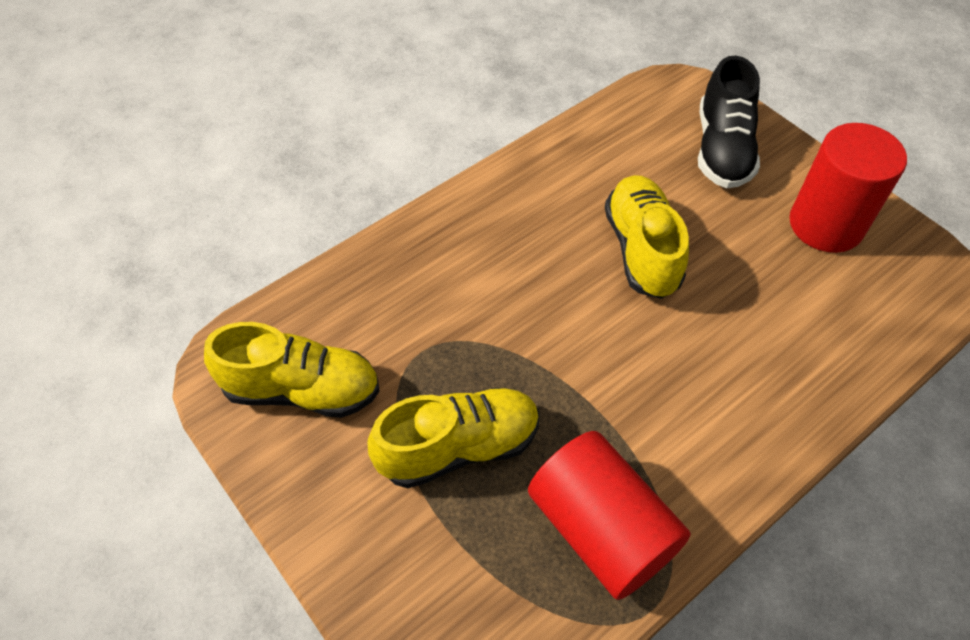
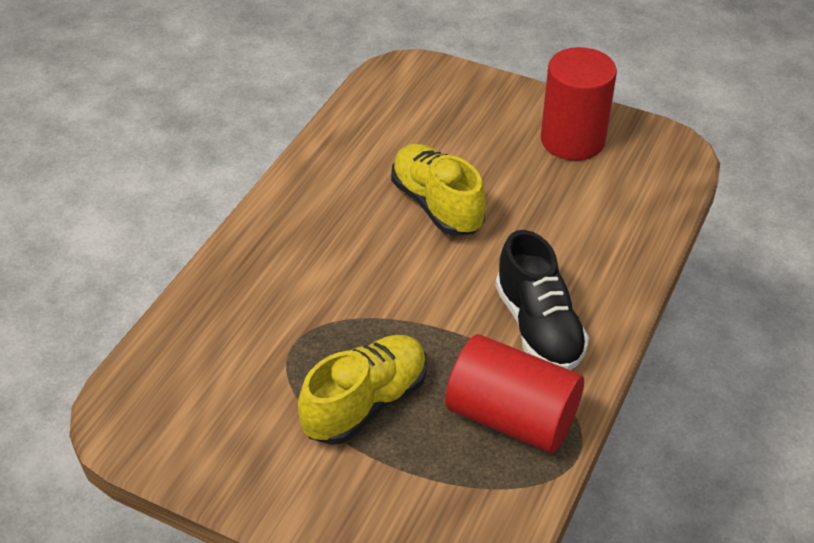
camera: 25 degrees left, 10 degrees down
yellow shoe [204,322,380,418] -> none
black shoe [698,56,760,188] -> black shoe moved to [495,230,589,370]

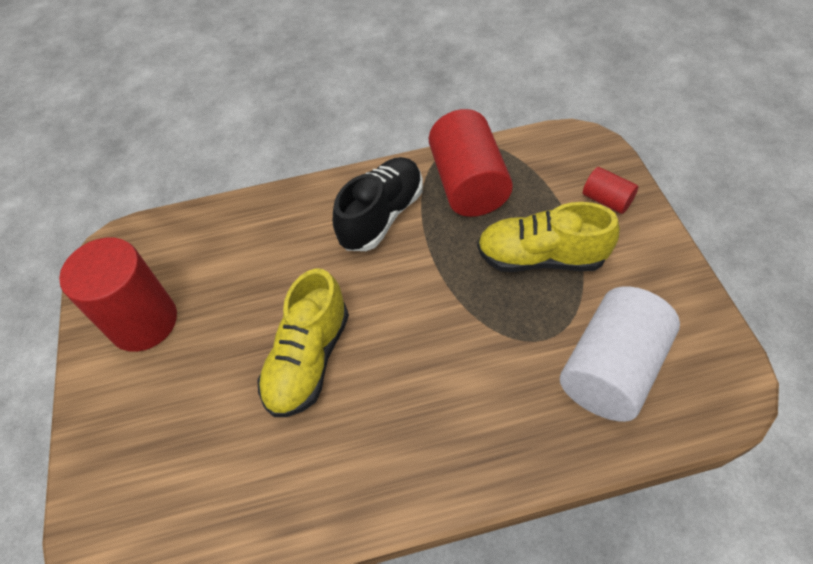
camera: 125 degrees left, 10 degrees up
none -> white cylinder [560,286,680,422]
none -> red cylinder [583,167,638,214]

